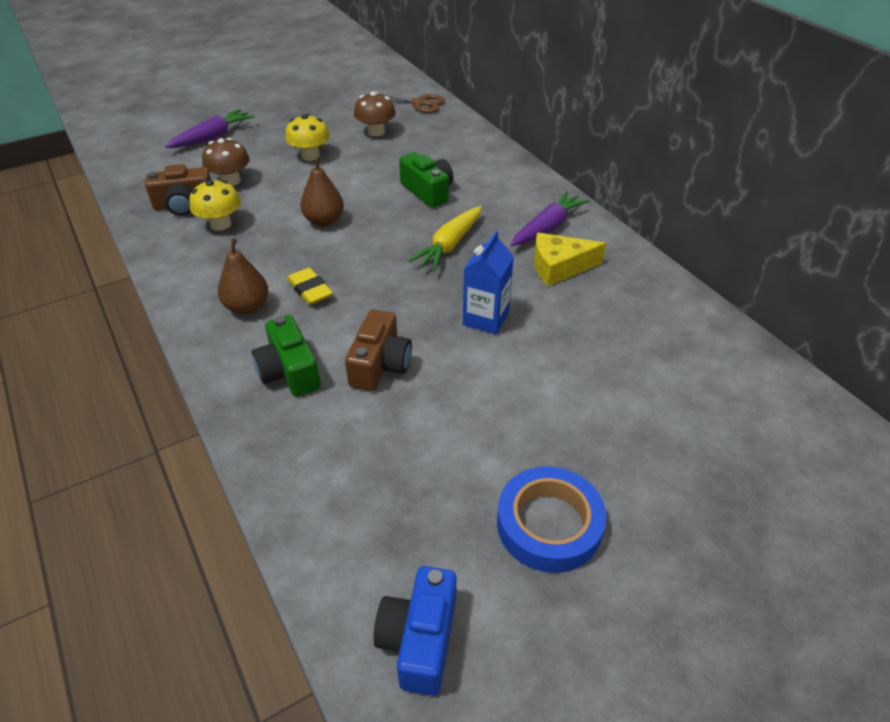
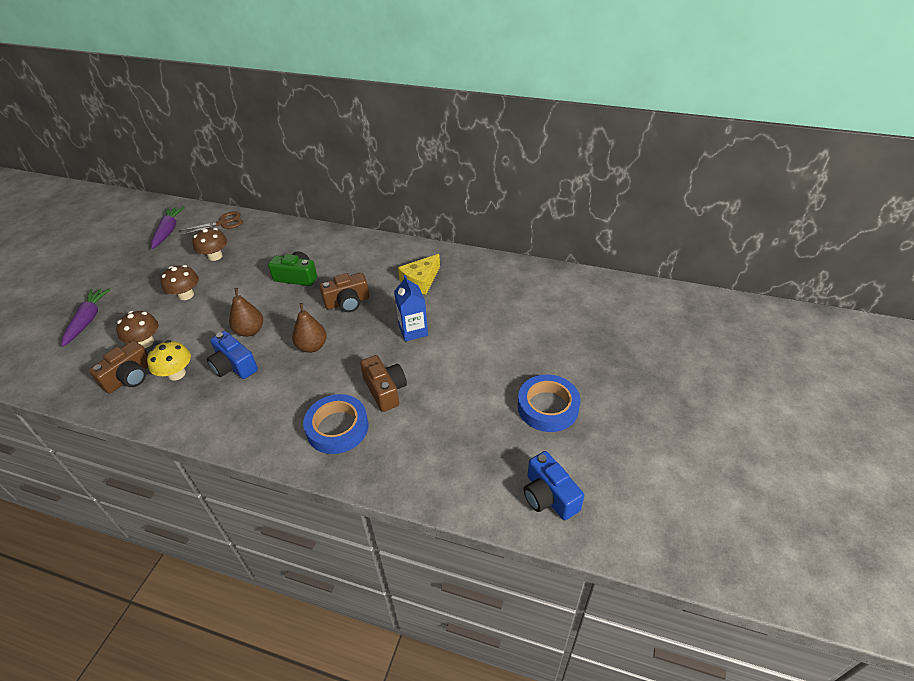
camera: 40 degrees left, 0 degrees up
brown pear [218,238,268,315] -> brown pear moved to [292,303,327,353]
green camera [251,315,321,397] -> blue tape [303,394,369,454]
yellow mushroom [285,114,330,161] -> brown mushroom [161,265,199,300]
yellow eraser [287,268,333,305] -> none
yellow carrot [408,206,482,271] -> brown camera [319,273,369,312]
purple carrot [510,191,590,246] -> purple carrot moved to [151,207,185,249]
none -> blue camera [207,331,258,379]

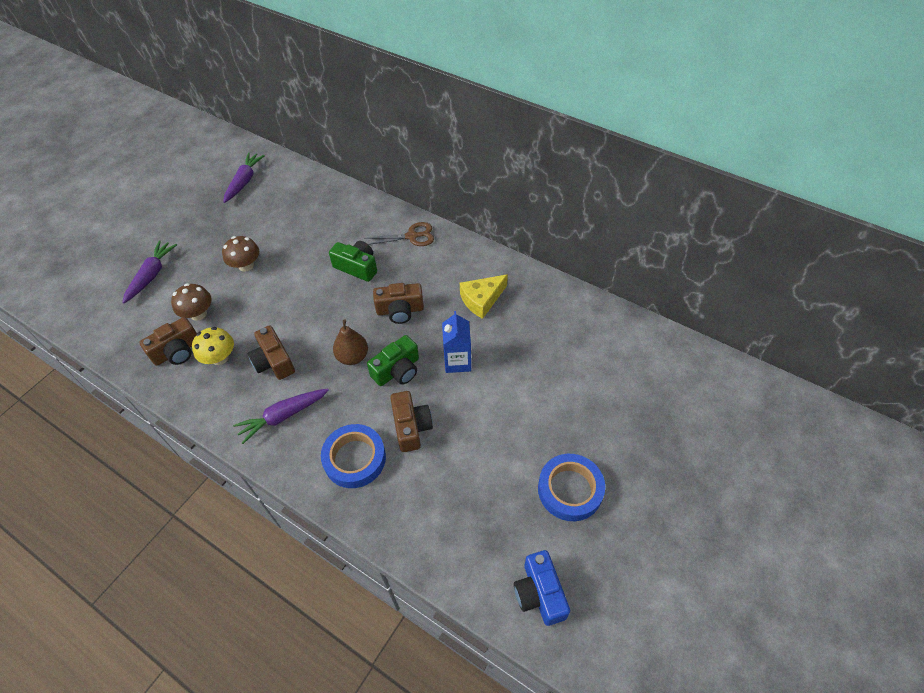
camera: 15 degrees right, 10 degrees up
brown scissors [179,212,243,236] -> brown scissors moved to [364,222,434,246]
brown mushroom [193,228,227,261] -> none
blue camera [207,331,258,379] -> brown camera [248,325,295,380]
brown pear [229,288,263,337] -> none
none -> purple carrot [233,389,329,444]
none -> green camera [367,335,419,386]

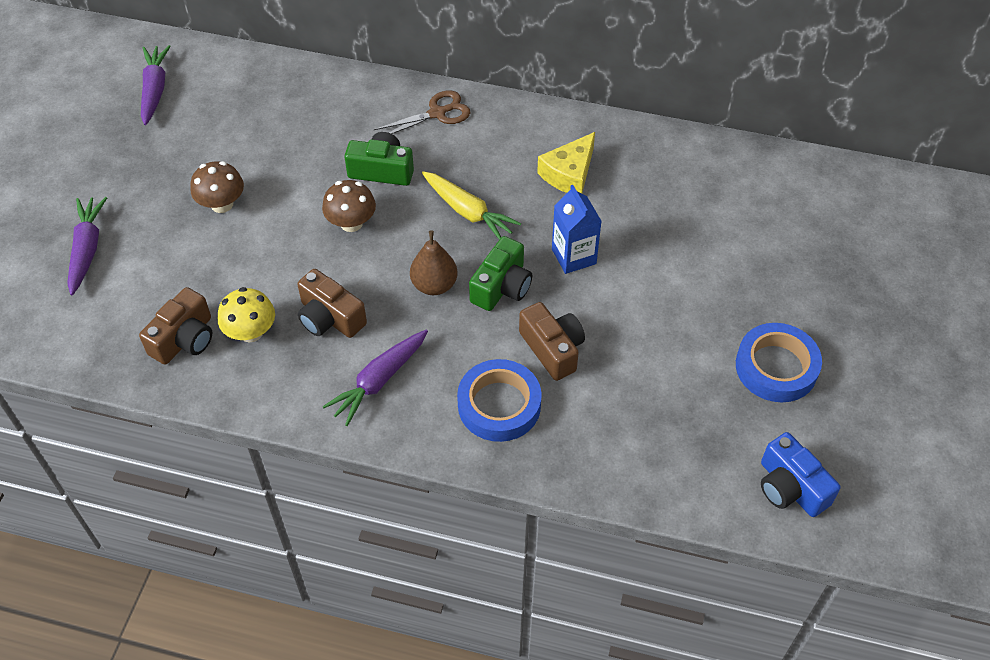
camera: 20 degrees left, 0 degrees up
brown mushroom [171,283,212,321] -> brown mushroom moved to [322,180,376,232]
brown camera [373,283,424,324] -> yellow carrot [422,171,521,240]

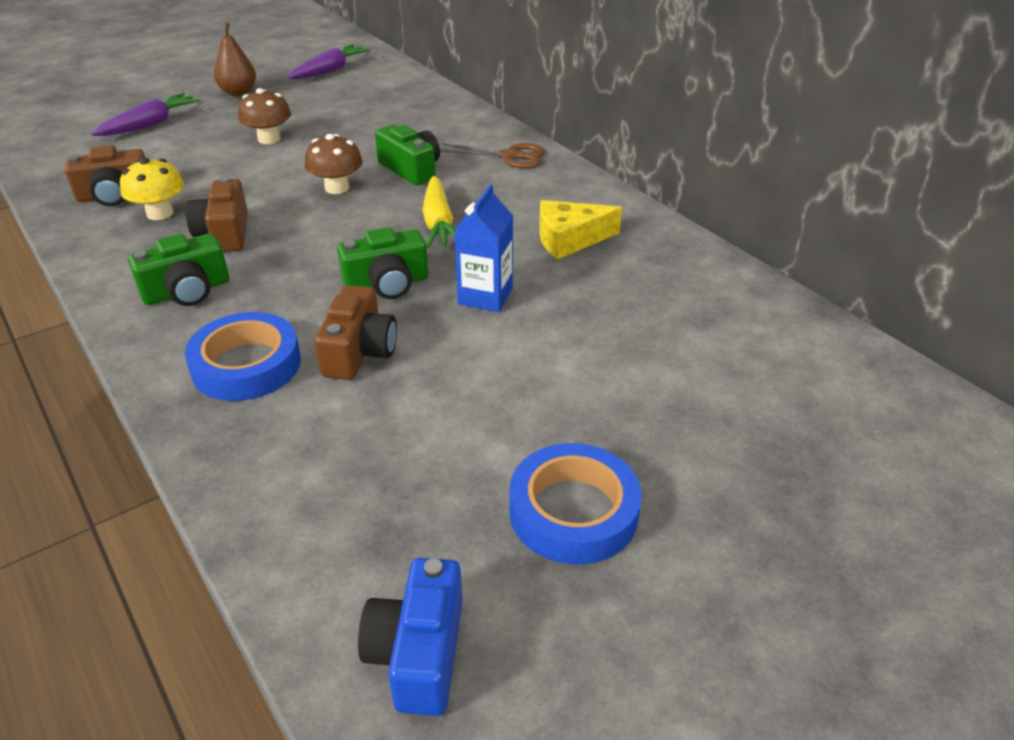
camera: 40 degrees right, 15 degrees down
purple carrot [322,330,428,426] -> green camera [128,234,229,306]
brown pear [410,230,458,295] -> brown pear moved to [214,23,256,96]

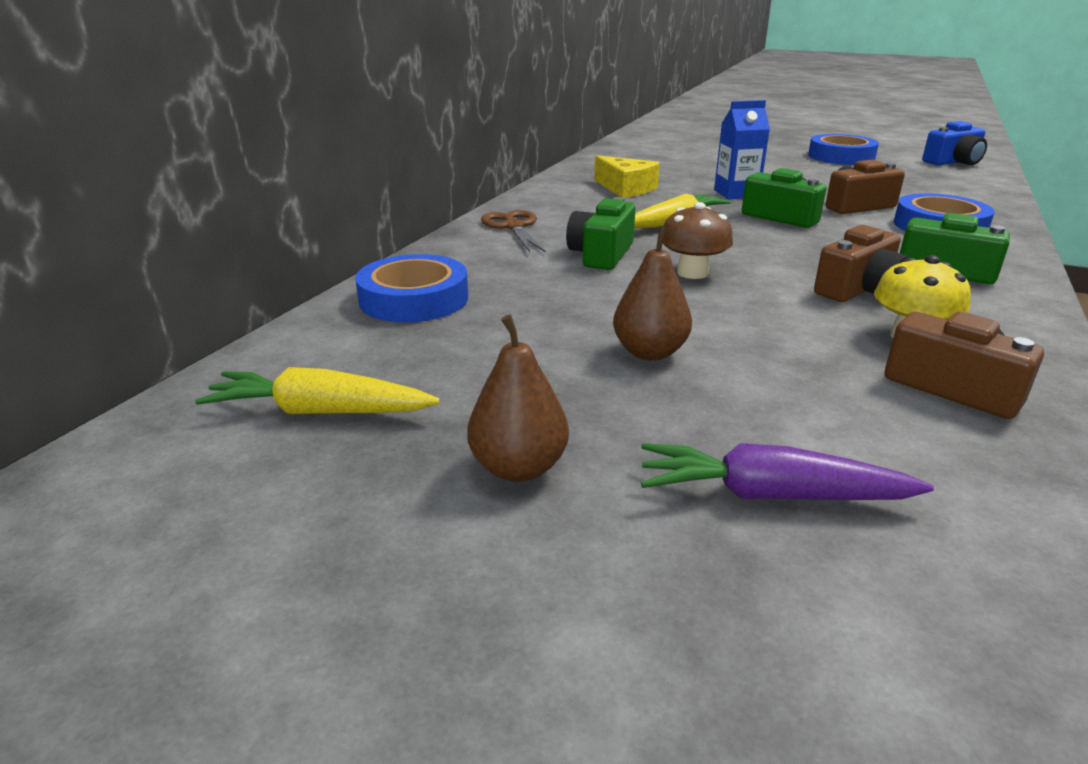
camera: 120 degrees left, 10 degrees down
brown mushroom [238,88,291,144] -> brown pear [613,226,692,361]
purple carrot [287,44,371,79] -> yellow carrot [195,367,440,414]
none -> blue tape [355,254,468,323]

